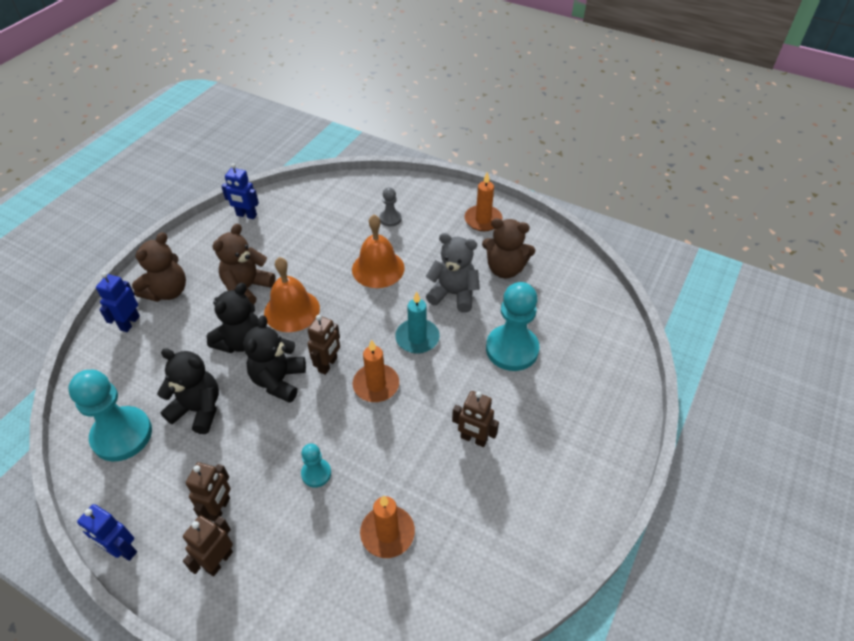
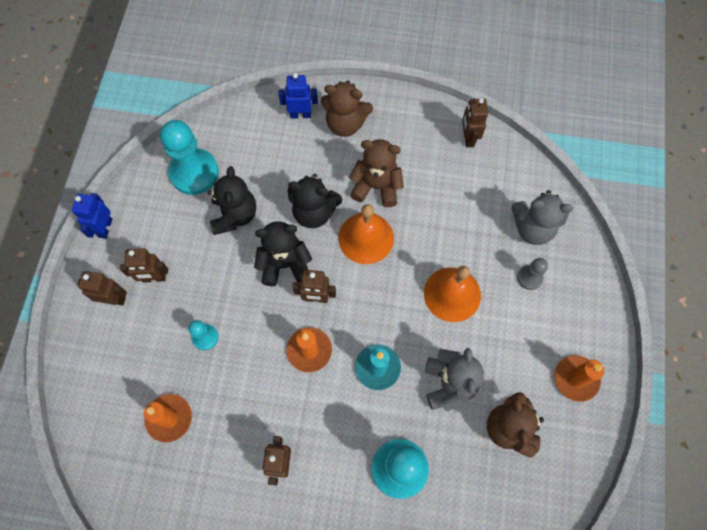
camera: 70 degrees right, 20 degrees up
blue robot [221,163,259,219] -> brown robot [462,98,488,147]
none -> grey teddy bear [511,190,573,245]

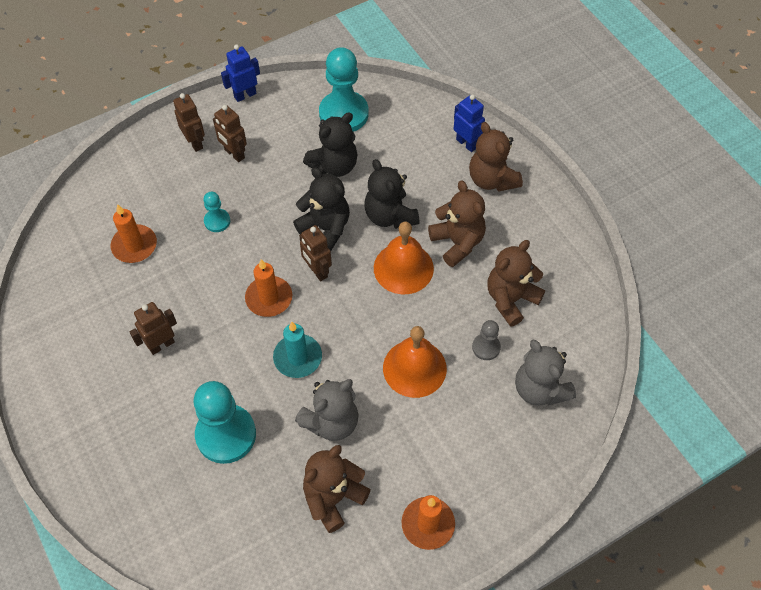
camera: 50 degrees right, 10 degrees down
brown robot [462,98,488,147] -> none
grey pawn [517,258,548,290] -> grey pawn moved to [472,320,501,360]
none -> brown teddy bear [488,240,545,327]

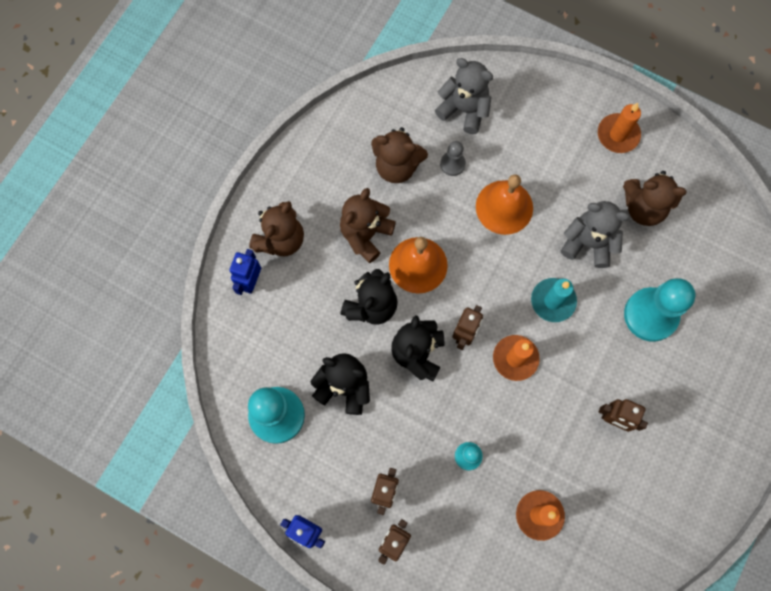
camera: 120 degrees left, 15 degrees up
grey teddy bear [515,339,576,405] -> grey teddy bear turned 90 degrees counterclockwise [435,58,493,134]

